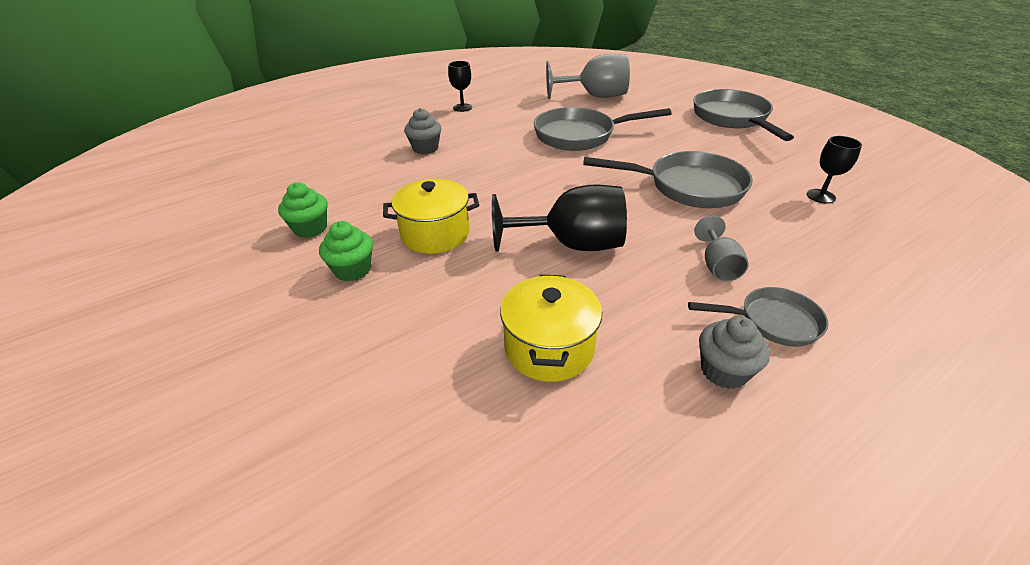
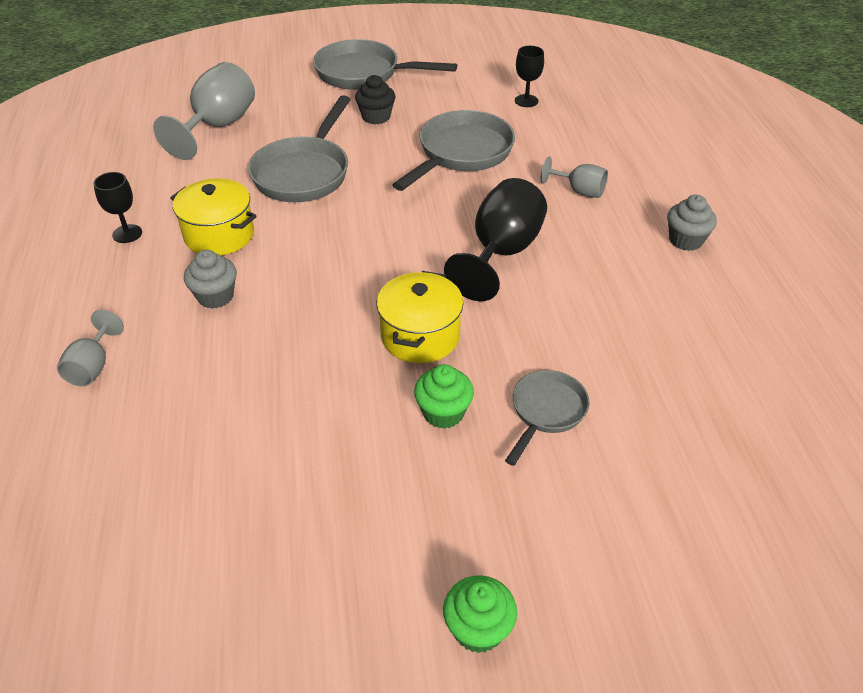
camera: 65 degrees left, 5 degrees up
green cupcake [278,183,327,238] -> green cupcake moved to [443,575,517,653]
yellow pot [500,274,602,382] -> yellow pot moved to [170,178,257,256]
grey pan [688,287,828,347] -> grey pan moved to [505,370,590,466]
none -> grey goblet [57,310,124,387]
none -> black cupcake [355,75,395,125]

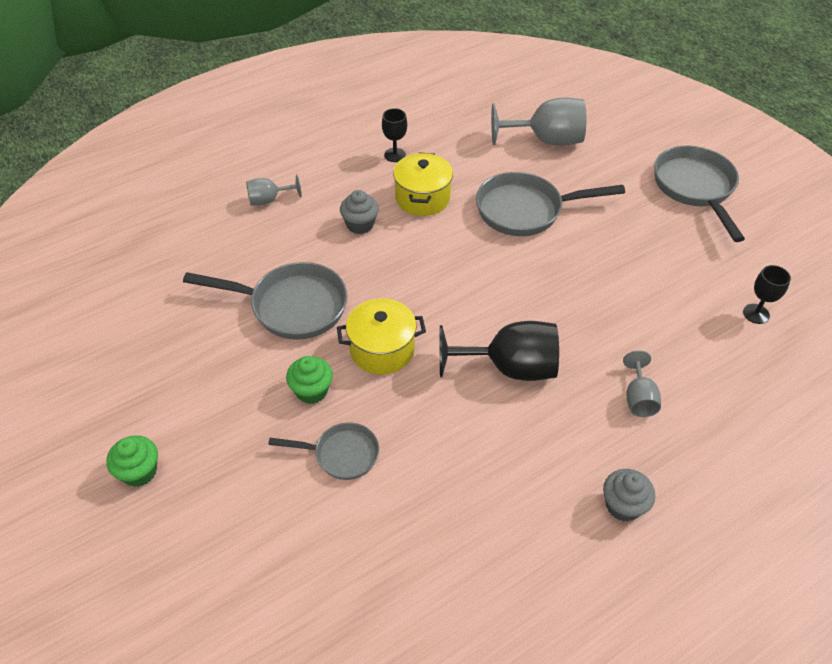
camera: 65 degrees right, 5 degrees up
black cupcake [355,75,395,125] -> none
grey pan [392,110,515,191] -> grey pan moved to [183,262,347,340]

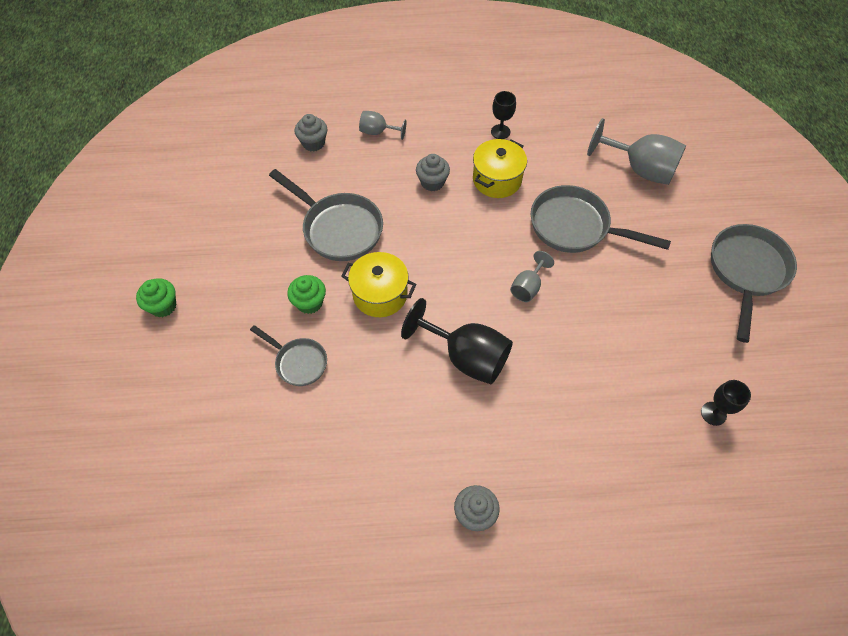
camera: 30 degrees right, 10 degrees up
grey goblet [623,350,661,417] -> grey goblet moved to [510,251,554,302]
none -> grey cupcake [295,114,327,152]

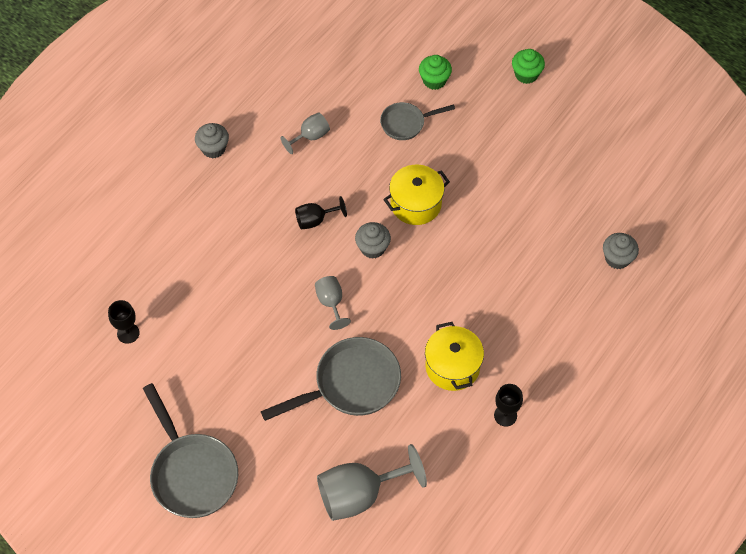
camera: 130 degrees right, 0 degrees up
grey pan [269,169,383,261] -> none
green cupcake [287,275,326,314] -> green cupcake moved to [419,55,452,90]
grey goblet [359,111,407,140] -> grey goblet moved to [281,112,330,154]
black goblet [401,298,513,384] -> black goblet [295,196,347,230], size x0.53
grey cupcake [416,154,450,191] -> grey cupcake moved to [355,222,391,259]

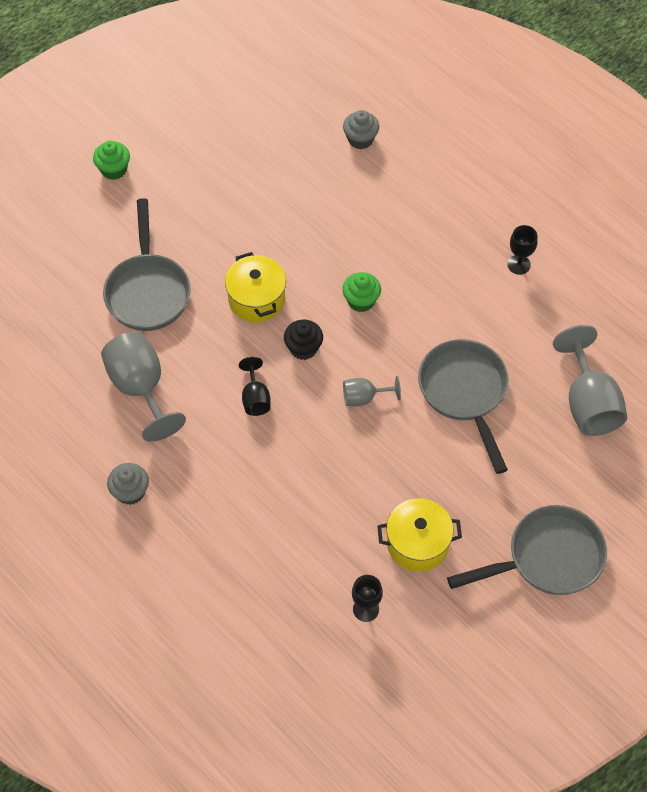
camera: 80 degrees left, 0 degrees up
grey goblet [281,112,330,154] -> grey goblet [101,331,186,442], size x1.87
grey cupcake [355,222,391,259] -> black cupcake [284,320,323,360]
grey pan [380,102,455,140] -> grey pan [103,198,191,331], size x1.72
green cupcake [419,55,452,90] -> green cupcake moved to [342,272,381,312]
yellow pot [425,322,484,391] -> yellow pot moved to [377,498,462,572]

